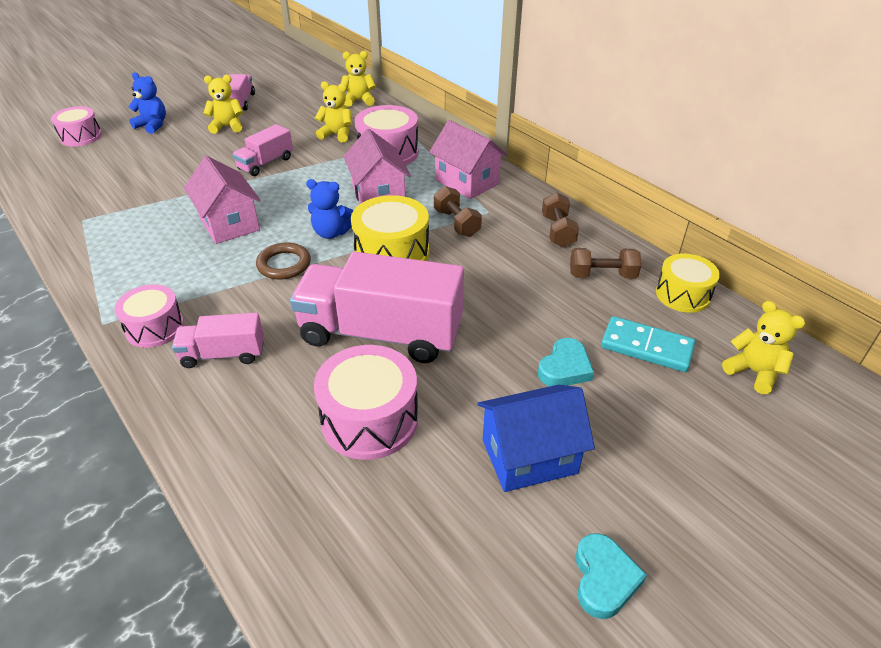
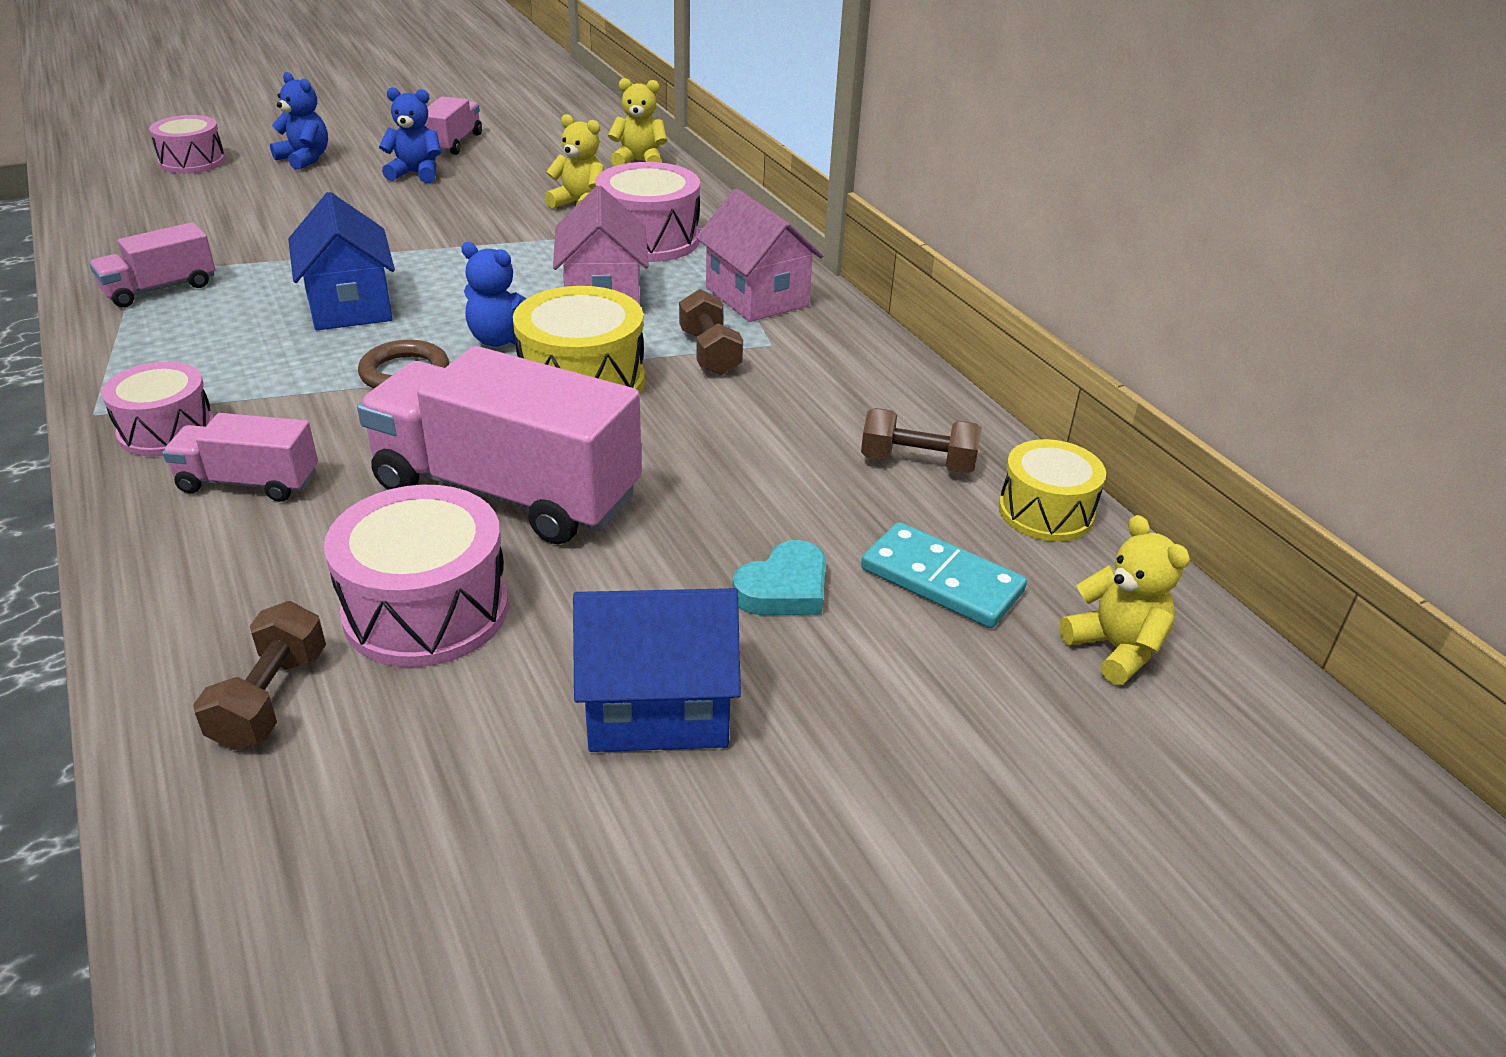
camera: 10 degrees right, 5 degrees down
pink house [184,156,261,244] -> blue house [288,192,395,330]
yellow teddy bear [203,75,243,134] -> blue teddy bear [379,87,441,183]
pink truck [232,124,293,176] -> pink truck moved to [89,222,215,307]
brown dumbbell [542,192,579,248] -> brown dumbbell moved to [193,601,326,750]
turquoise heart [575,533,647,619] -> none

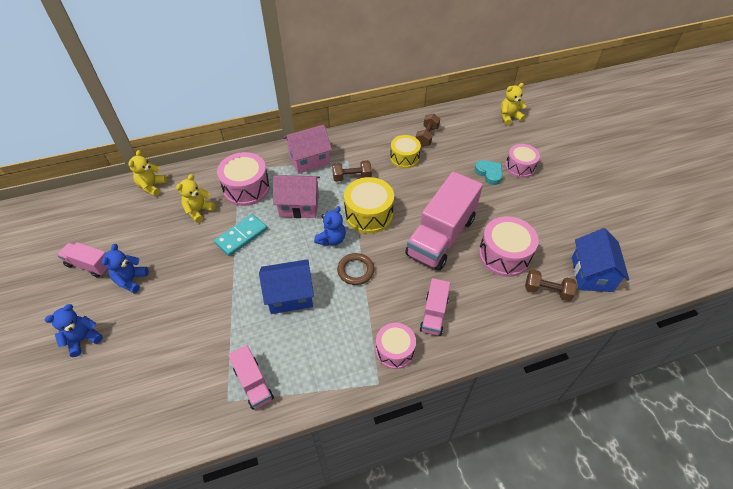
camera: 80 degrees left, 15 degrees up
pink drum [149,115,225,174] -> pink drum moved to [505,144,540,178]
blue house [573,588,741,752] -> blue house moved to [572,228,629,292]
turquoise domino [861,522,1027,628] -> turquoise domino moved to [214,214,267,256]
yellow drum [999,439,1106,542] -> yellow drum moved to [390,135,421,168]

